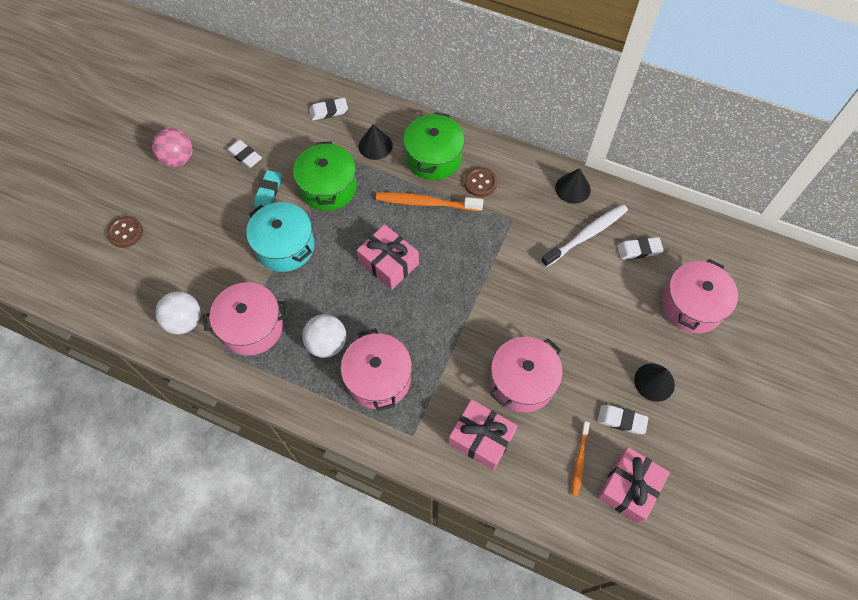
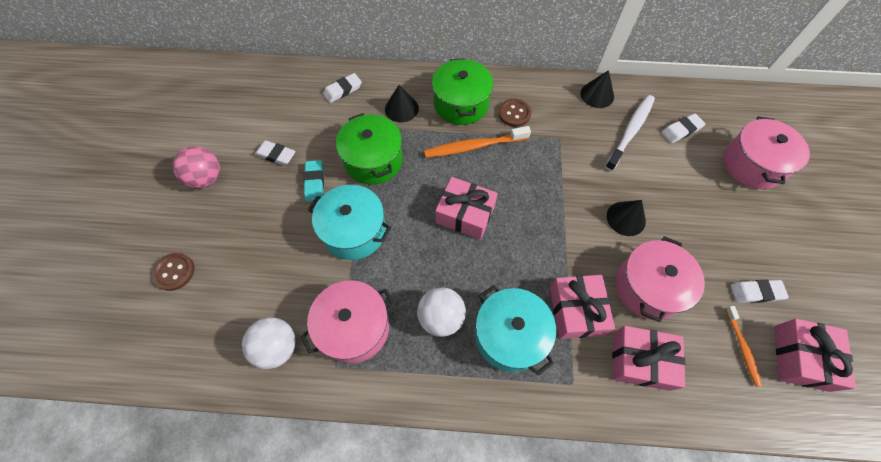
camera: 20 degrees left, 0 degrees up
pink pot [341,328,412,411] -> turquoise pot [475,285,556,375]
black cone [634,363,675,402] -> black cone moved to [607,200,646,236]
none -> pink gift [550,275,615,339]

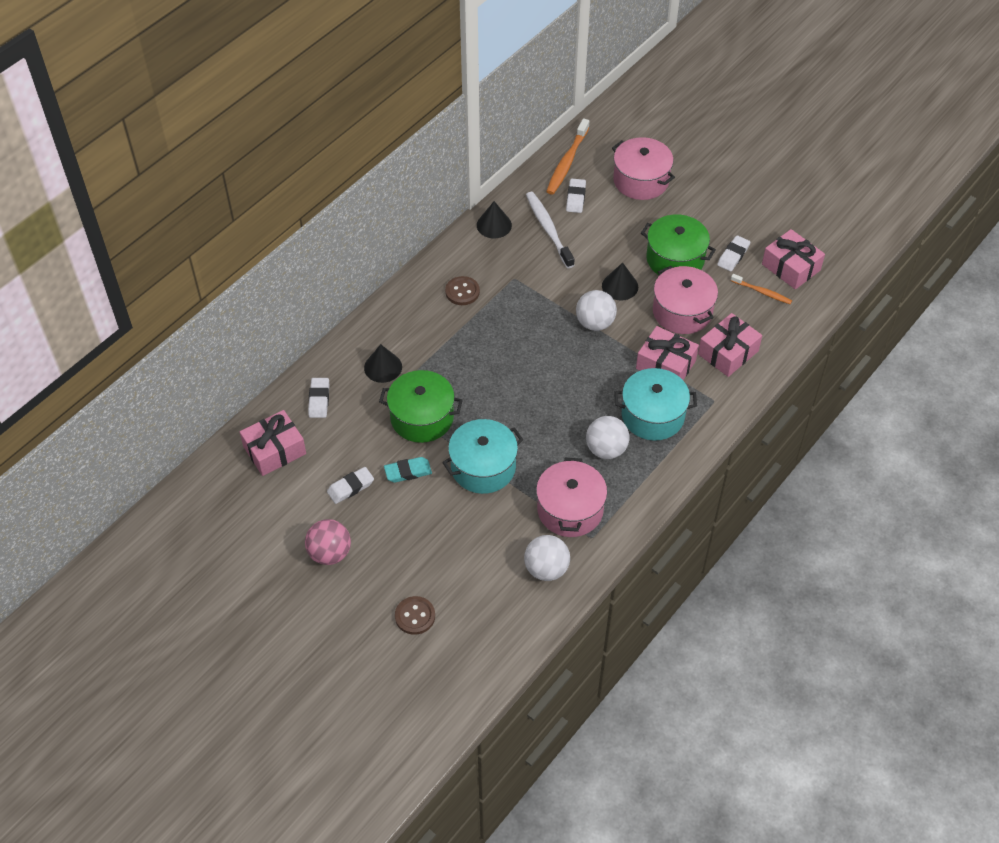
camera: 55 degrees left, 10 degrees down
turquoise eraser [303,160,324,201] -> turquoise eraser turned 45 degrees counterclockwise [384,457,432,483]
orange toothbrush [424,126,531,158] -> orange toothbrush moved to [546,118,589,195]
green pot [432,58,493,125] -> green pot moved to [641,215,716,275]
pink gift [435,177,498,239] -> pink gift moved to [240,410,306,476]
none -> white ball [576,290,617,331]

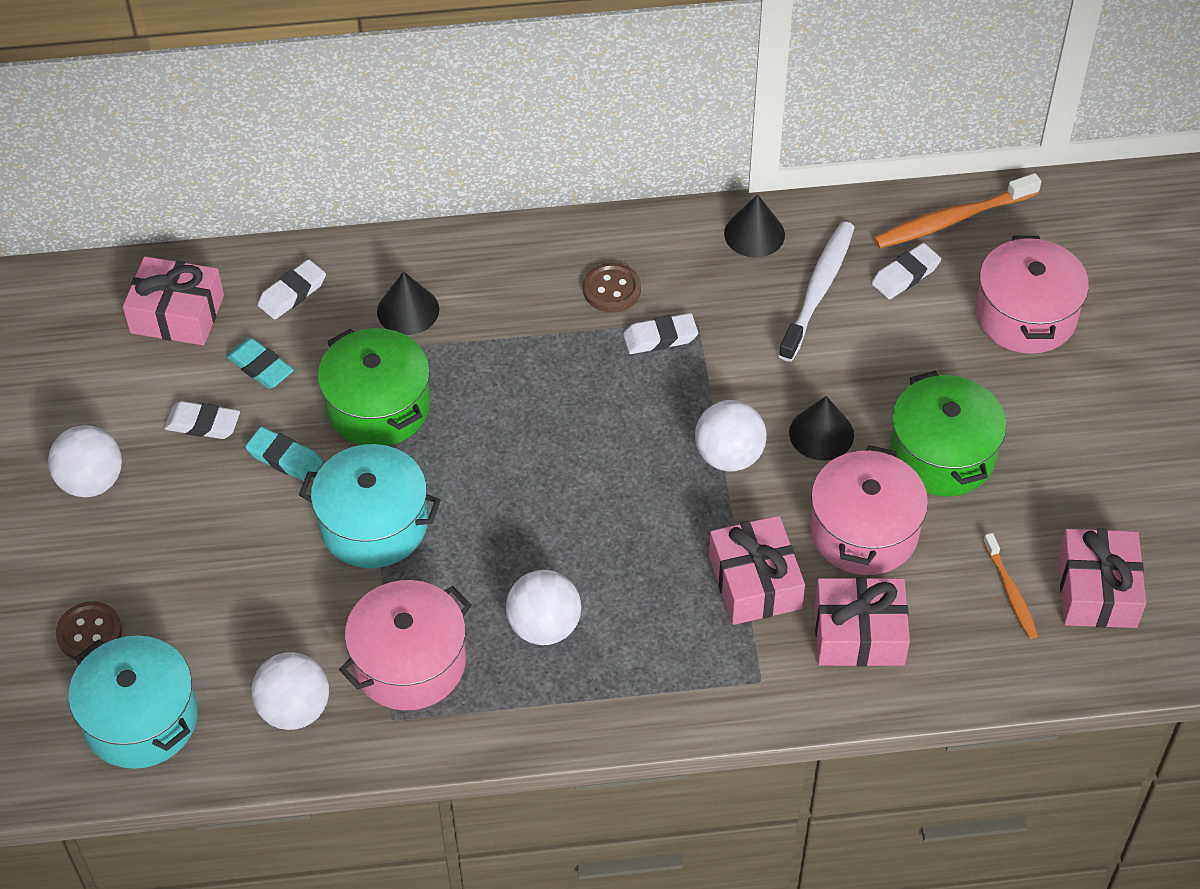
camera: 45 degrees right, 0 degrees up
pink ball [305,519,351,565] -> white ball [48,425,122,497]
turquoise pot [614,368,697,441] -> turquoise pot moved to [68,636,198,769]
white eraser [717,235,750,271] -> white eraser moved to [623,313,698,354]
none -> turquoise eraser [226,338,294,389]

